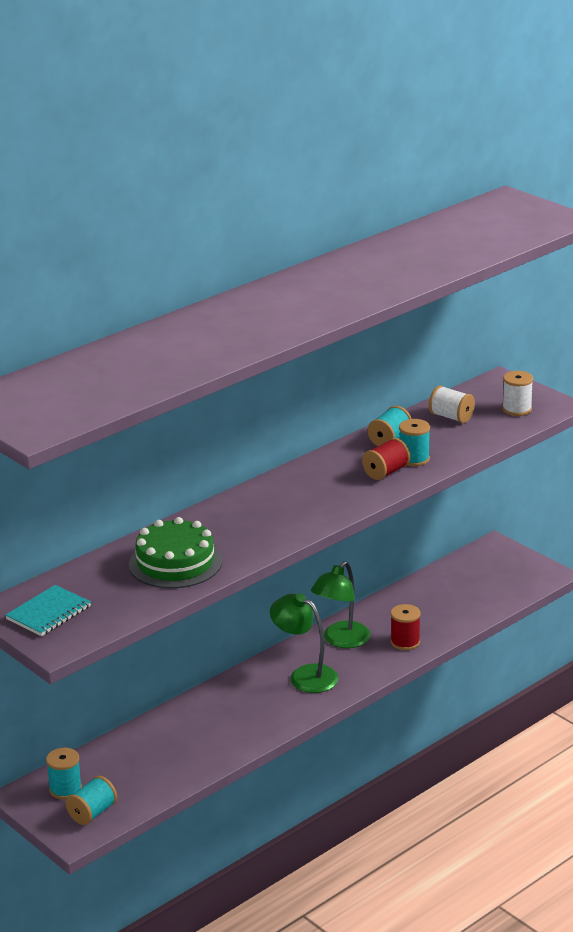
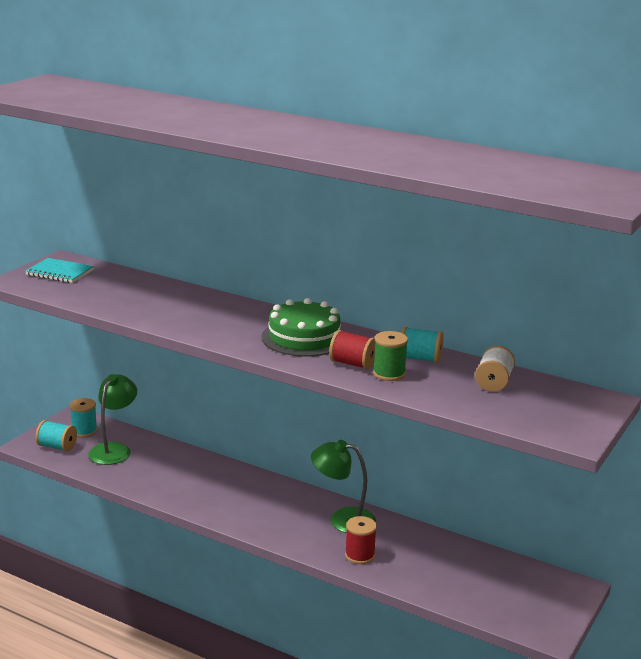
camera: 70 degrees right, 5 degrees down
green cake [129,517,222,588] -> green cake moved to [261,298,343,357]
green lamp [270,593,339,693] -> green lamp moved to [88,374,137,465]
turquoise spool [399,419,430,466] -> green spool [373,331,408,381]
white spool [502,371,533,416] -> none

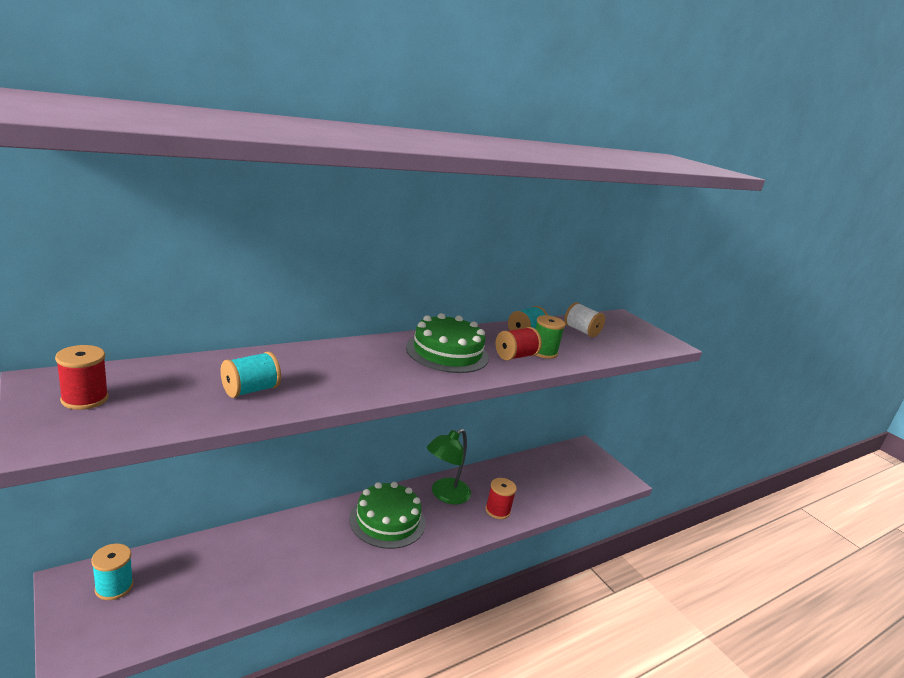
camera: 65 degrees left, 0 degrees up
turquoise notebook [25,258,94,283] -> red spool [55,345,109,410]
turquoise spool [35,420,77,451] -> turquoise spool moved to [221,351,281,398]
green lamp [88,374,137,465] -> none
none -> green cake [349,482,425,549]

